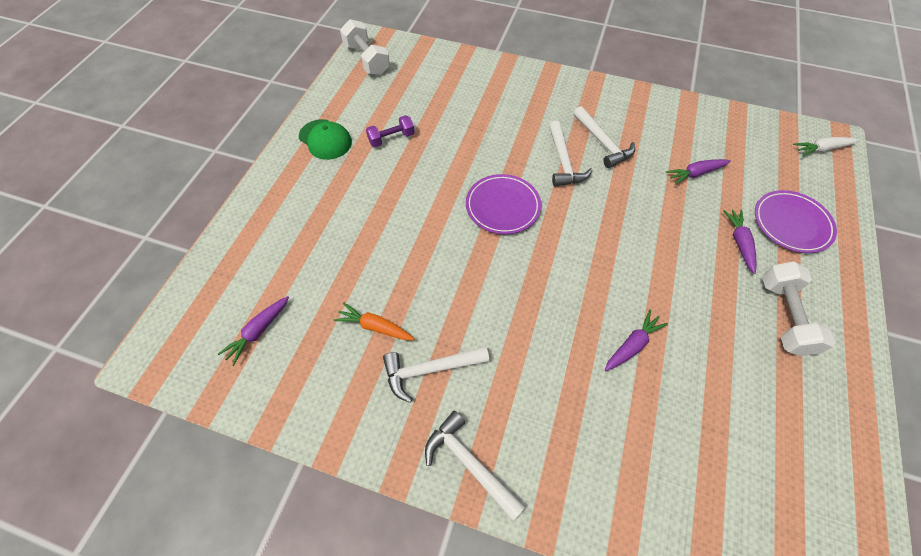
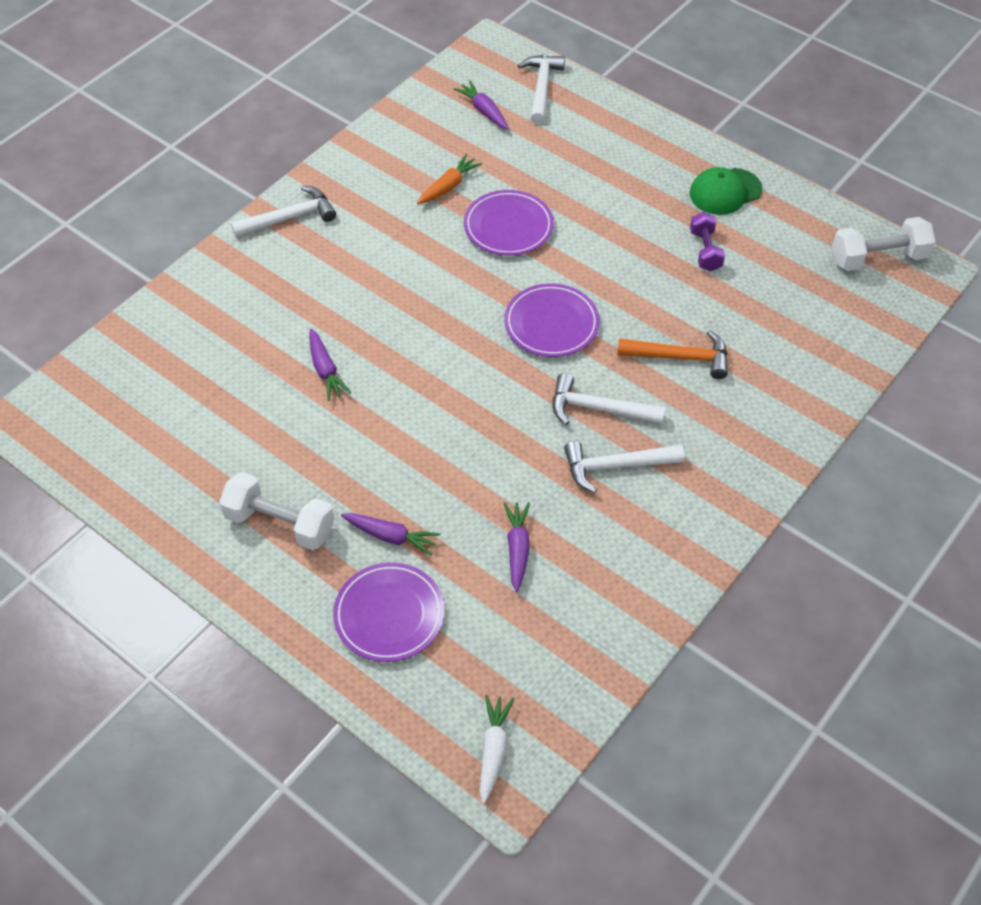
camera: 110 degrees right, 5 degrees down
white hammer [383,346,489,403] -> white hammer moved to [518,55,565,124]
none -> purple plate [464,190,554,256]
none -> orange hammer [617,330,728,379]

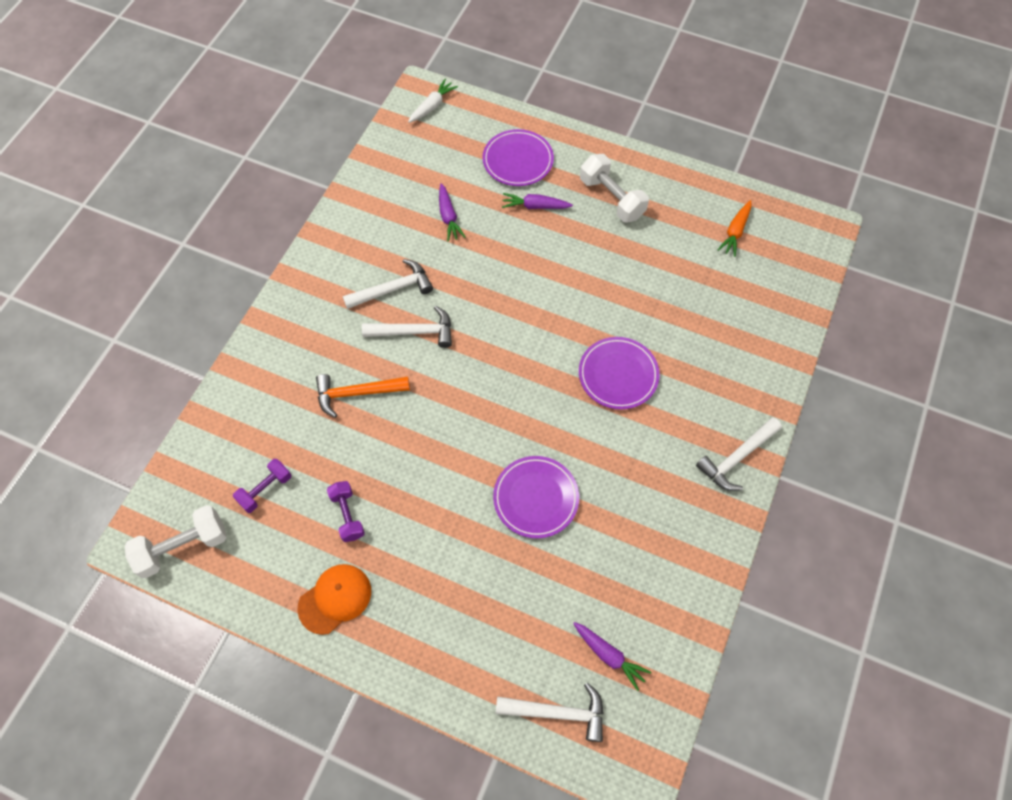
camera: 165 degrees right, 10 degrees up
white dumbbell [219,472,334,550] -> white dumbbell turned 45 degrees clockwise [580,154,649,223]
purple carrot [309,328,352,401] -> none
orange carrot [417,154,482,204] -> orange carrot moved to [718,200,751,257]
white carrot [480,695,514,804] -> white carrot turned 135 degrees counterclockwise [408,79,458,123]
purple plate [504,283,600,357] -> purple plate moved to [579,337,660,409]
white hammer [518,55,565,124] -> white hammer turned 75 degrees counterclockwise [496,682,604,742]
green cap [690,167,763,215] -> orange cap [297,564,371,635]
none -> purple dumbbell [233,459,291,513]

